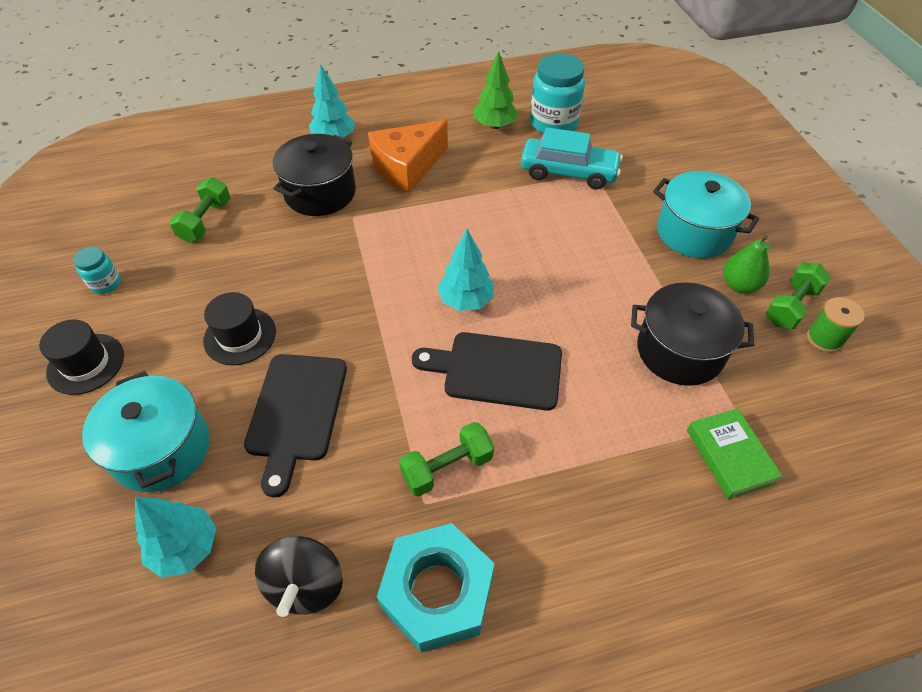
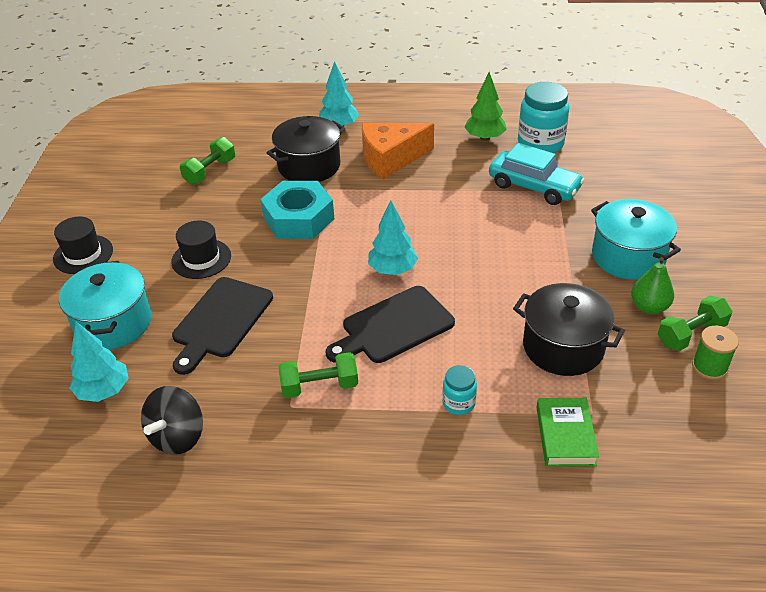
camera: 20 degrees right, 10 degrees down
turquoise jar [73,247,121,294] -> turquoise jar moved to [442,365,477,415]
turquoise nut [377,523,495,653] -> turquoise nut moved to [260,181,334,239]
black cutting board [412,332,562,411] -> black cutting board turned 60 degrees counterclockwise [326,286,455,363]

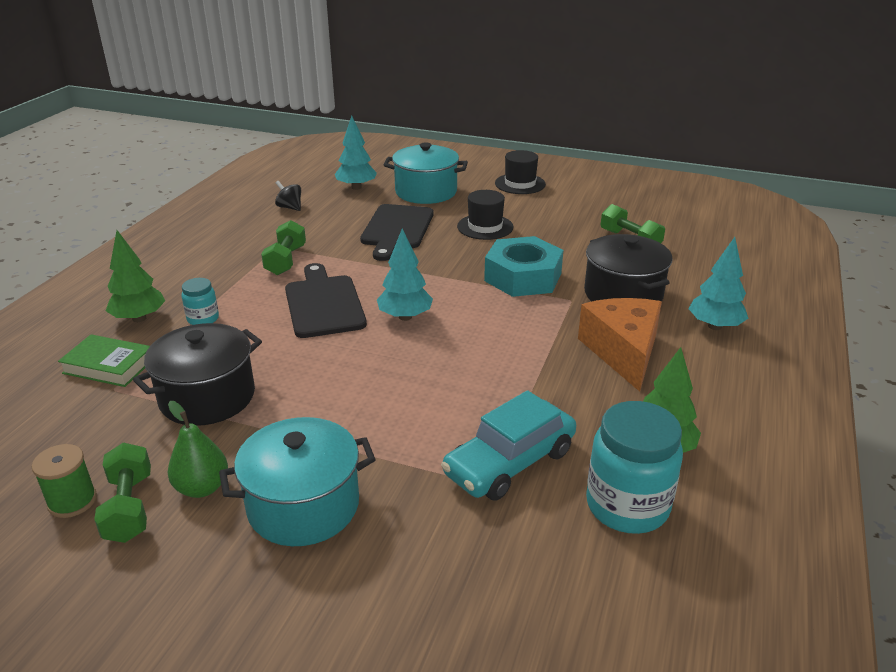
camera: 105 degrees right, 10 degrees down
black spinning top [141,386,203,455] -> black spinning top [275,181,301,211], size x0.61
black cutting board [172,277,273,375] -> black cutting board turned 120 degrees counterclockwise [360,204,434,261]
none -> green tree [106,230,165,322]

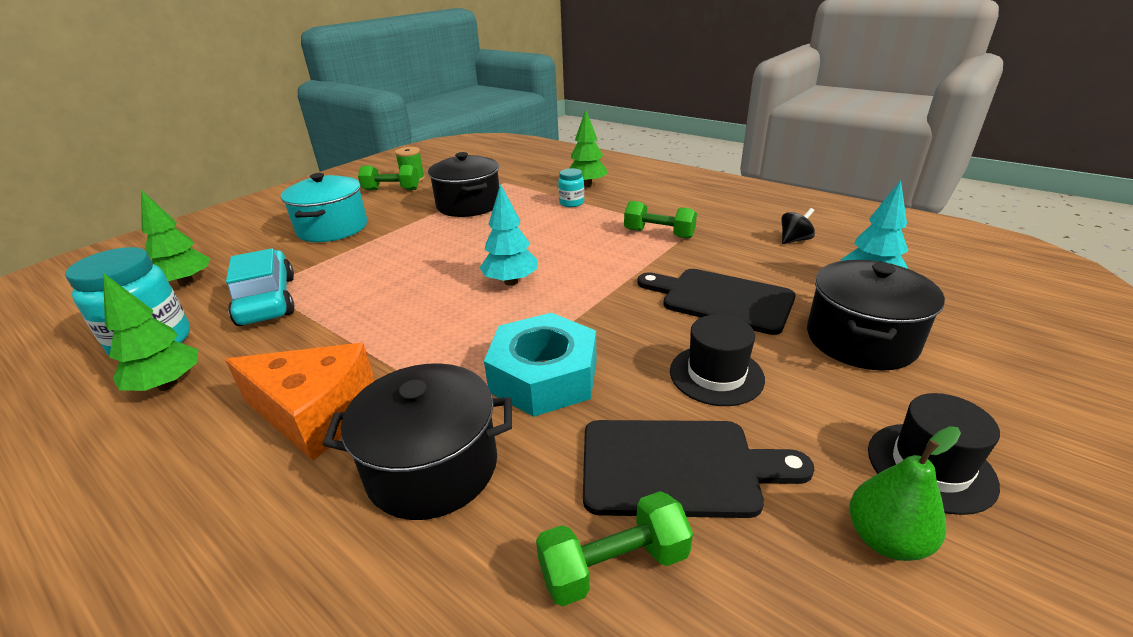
camera: 110 degrees right, 0 degrees up
green book [58,334,150,387] -> none
green pear [168,401,228,498] -> green pear moved to [849,426,961,561]
black cutting board [285,263,367,338] -> black cutting board moved to [583,420,815,518]
turquoise pot [384,143,468,204] -> black pot [807,260,945,371]
turquoise tree [689,237,748,330] -> none
none -> green tree [141,190,210,287]

